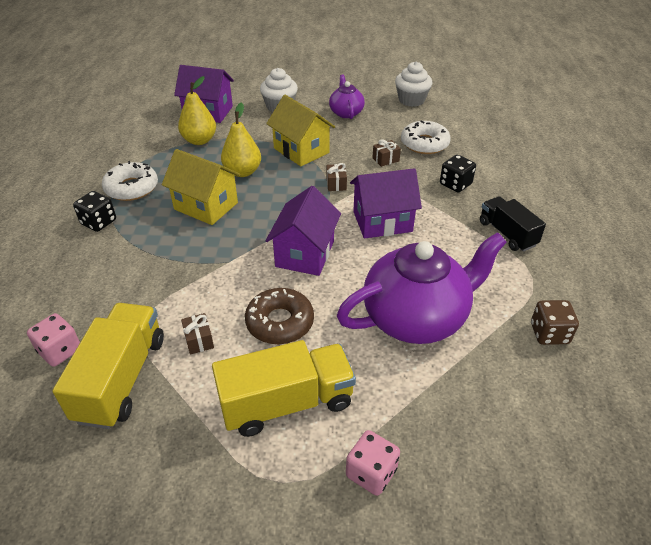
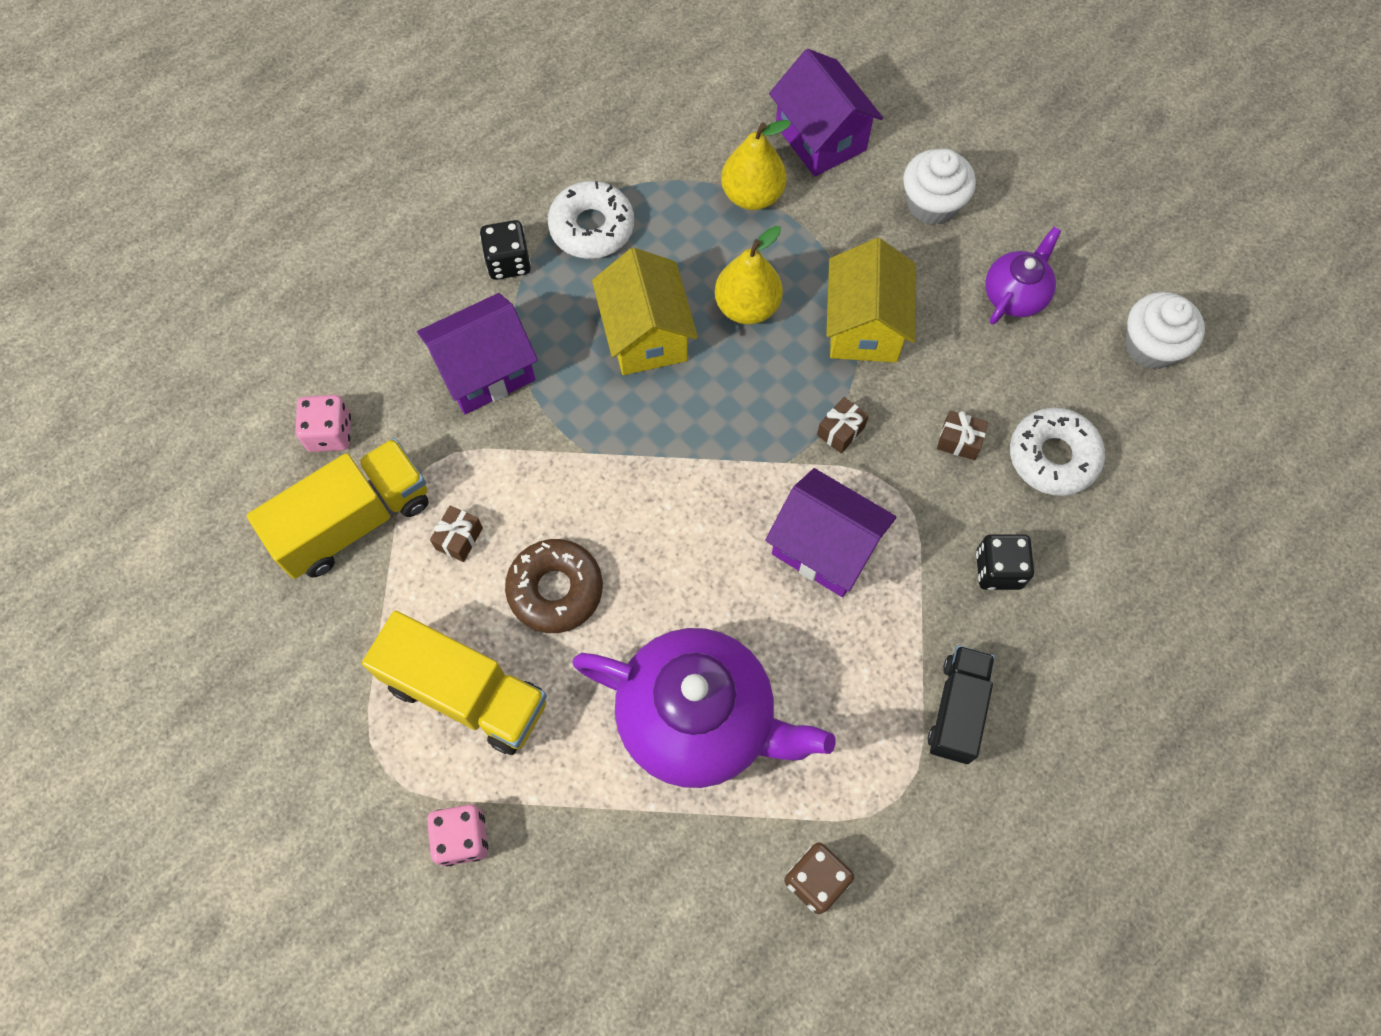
camera: 45 degrees right, 25 degrees up
purple house [266,186,341,276] -> purple house moved to [417,293,538,414]

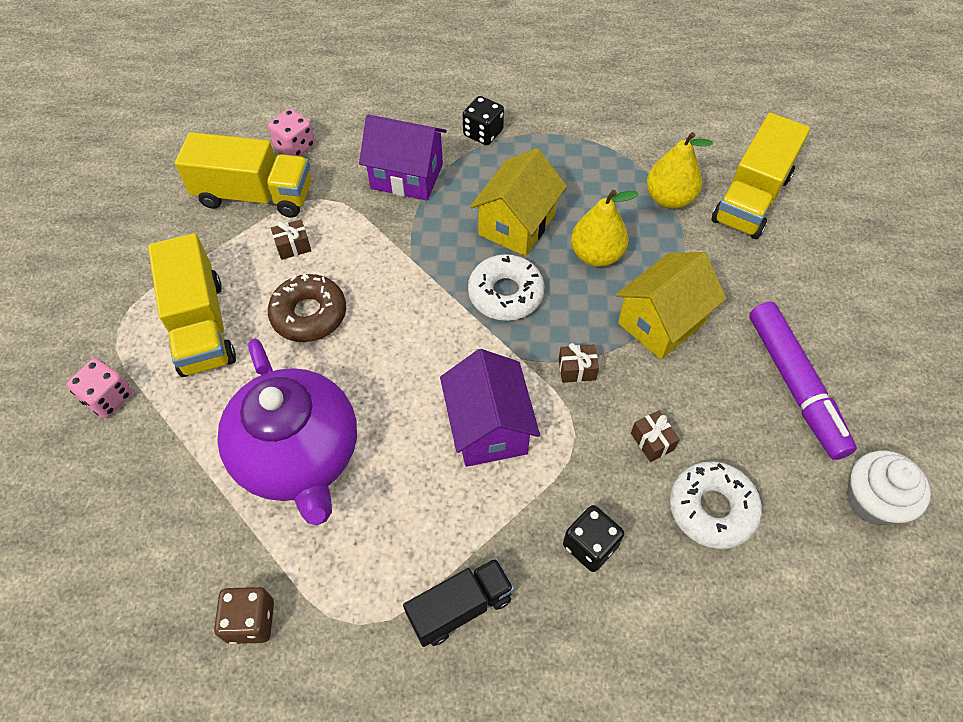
camera: 45 degrees right, 10 degrees down
white donut [548,181,634,259] -> white donut moved to [468,254,544,321]
purple house [769,49,883,177] -> yellow truck [712,113,810,239]
white cupcake [903,149,976,225] -> none
purple teapot [985,227,1061,325] -> purple marker [749,302,857,460]

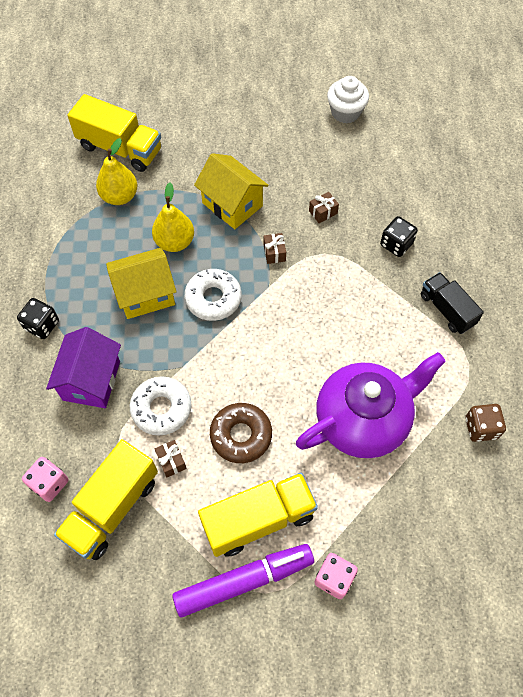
camera: 95 degrees left, 5 degrees up
yellow truck [175,132,311,218] -> yellow truck turned 150 degrees counterclockwise [54,439,158,560]
purple house [440,349,540,467] -> none
yellow house [470,148,567,256] -> yellow house turned 45 degrees counterclockwise [106,248,176,319]
white donut [670,462,762,549] -> white donut moved to [130,376,192,436]
purple marker [749,302,857,460] -> purple marker moved to [172,544,314,617]

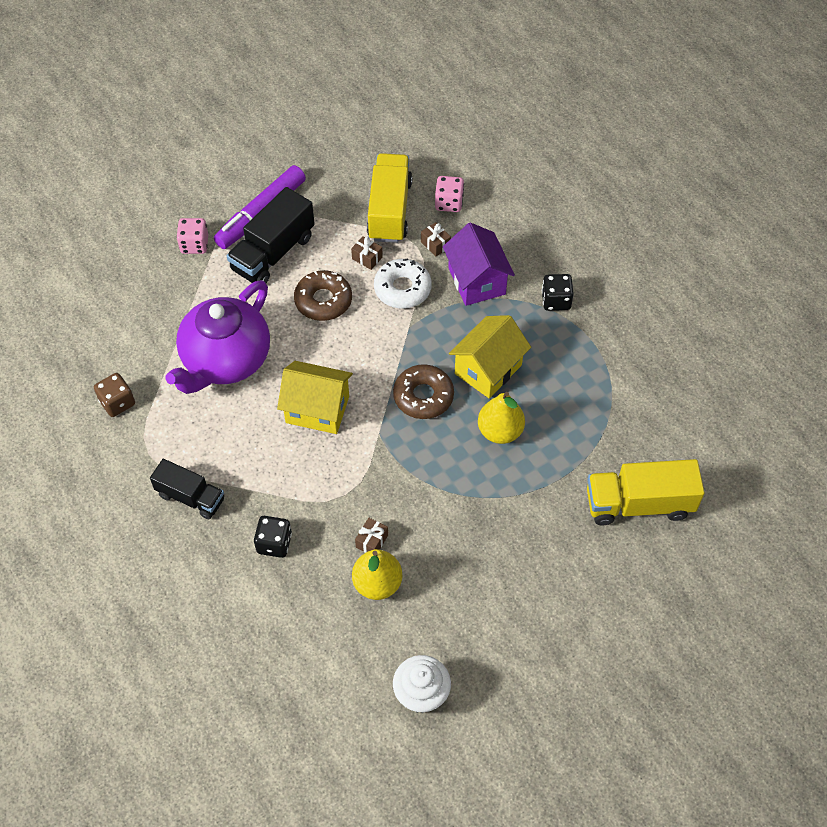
camera: 150 degrees right, 5 degrees down
yellow pear [96,138,138,205] -> yellow pear moved to [352,549,403,600]
white donut [184,269,242,321] -> brown donut [393,364,454,419]
yellow house [194,153,269,229] -> yellow house moved to [277,361,353,434]
yellow truck [198,473,318,557] -> black truck [227,187,315,283]
brown gift [264,233,286,264] -> brown gift moved to [421,222,451,256]

